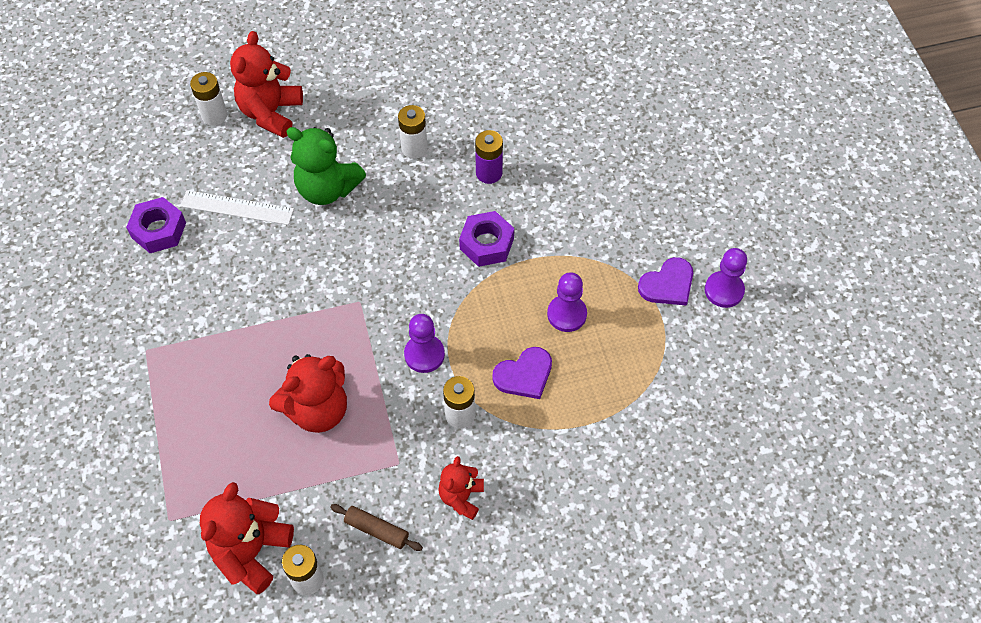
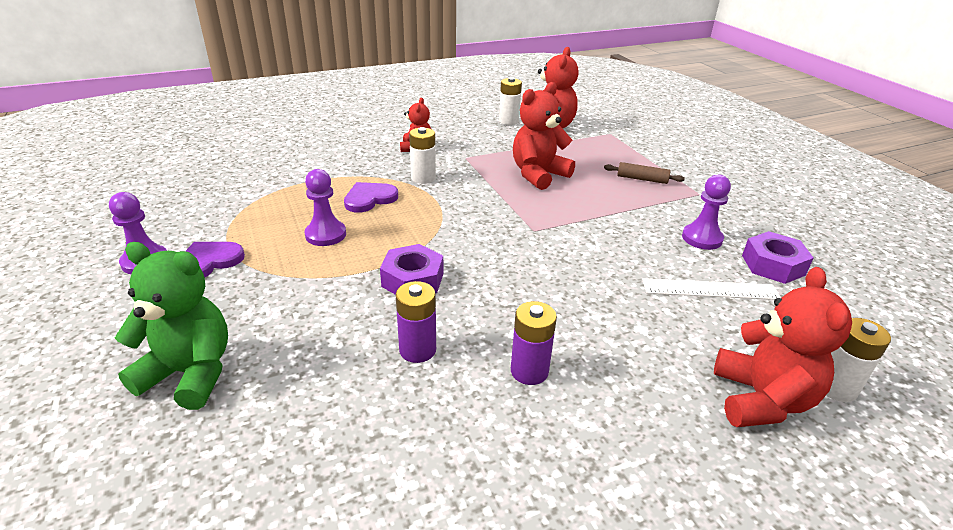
camera: 170 degrees right, 25 degrees down
green teddy bear [286,127,366,205] -> green teddy bear moved to [115,242,228,410]
brown rolling pin [330,504,423,551] -> brown rolling pin moved to [604,162,685,184]
white battery [398,105,428,159] -> purple battery [511,301,557,385]
purple pawn [404,314,445,373] -> purple pawn moved to [682,175,731,250]

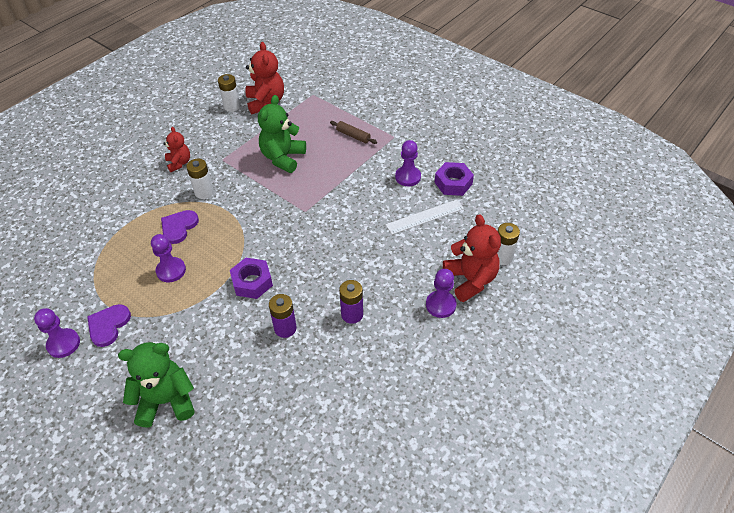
camera: 25 degrees left, 15 degrees up
red teddy bear [513,82,575,190] -> green teddy bear [258,95,306,173]
brown rolling pin [604,162,685,184] -> brown rolling pin turned 45 degrees clockwise [330,121,377,144]
none -> purple pawn [426,269,456,318]

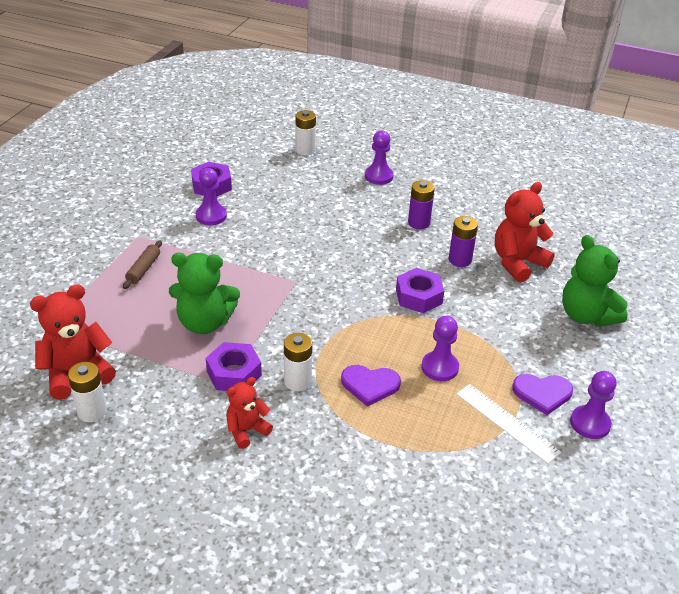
camera: 110 degrees left, 10 degrees down
white ruler [386,199,464,235] -> white ruler moved to [456,384,561,464]
red teddy bear [443,214,501,302] -> red teddy bear moved to [495,182,555,283]
none -> purple nut [206,342,262,391]

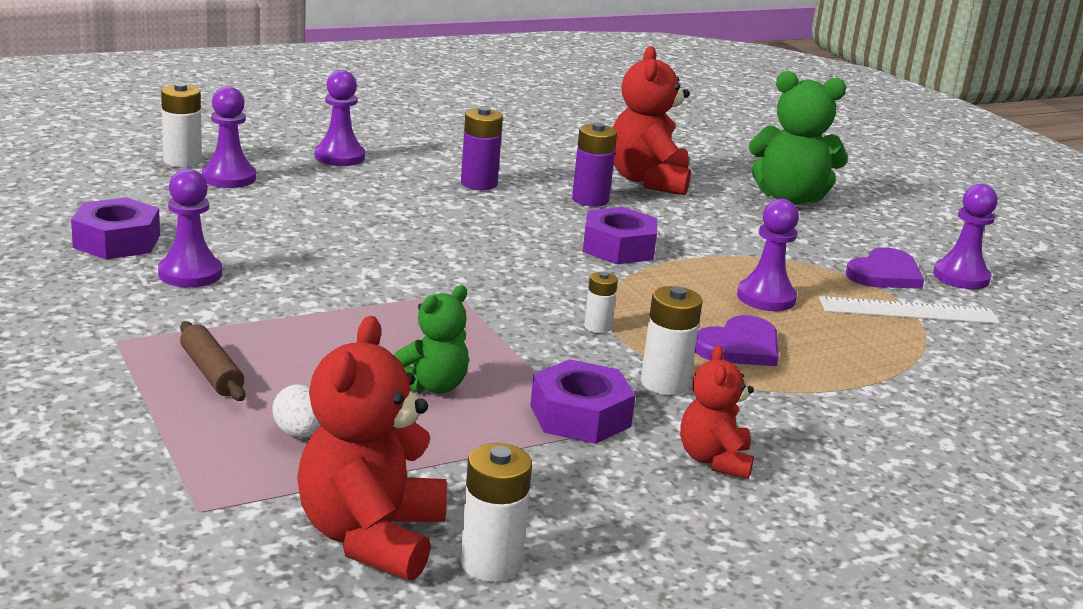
camera: 50 degrees left, 15 degrees down
green teddy bear [169,253,240,334] -> green teddy bear [394,285,469,394], size x0.60
none -> purple pawn [202,86,256,188]
none -> white egg [272,384,321,438]
none -> white battery [584,272,618,333]

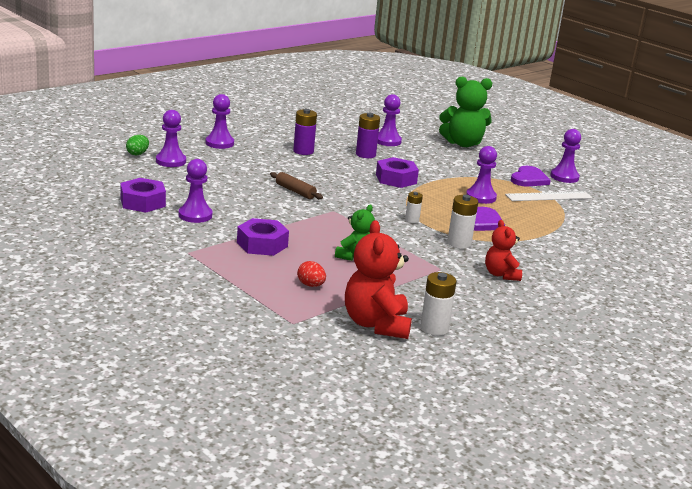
camera: 15 degrees left, 0 degrees up
white battery [161,83,202,167] -> green egg [126,135,149,156]
brown rolling pin [180,321,245,401] -> brown rolling pin moved to [270,172,323,199]
white egg [272,384,321,438] -> red egg [297,261,326,287]
purple nut [530,359,636,444] -> purple nut moved to [237,218,289,256]
red teddy bear [612,46,691,195] -> purple pawn [378,94,402,146]

